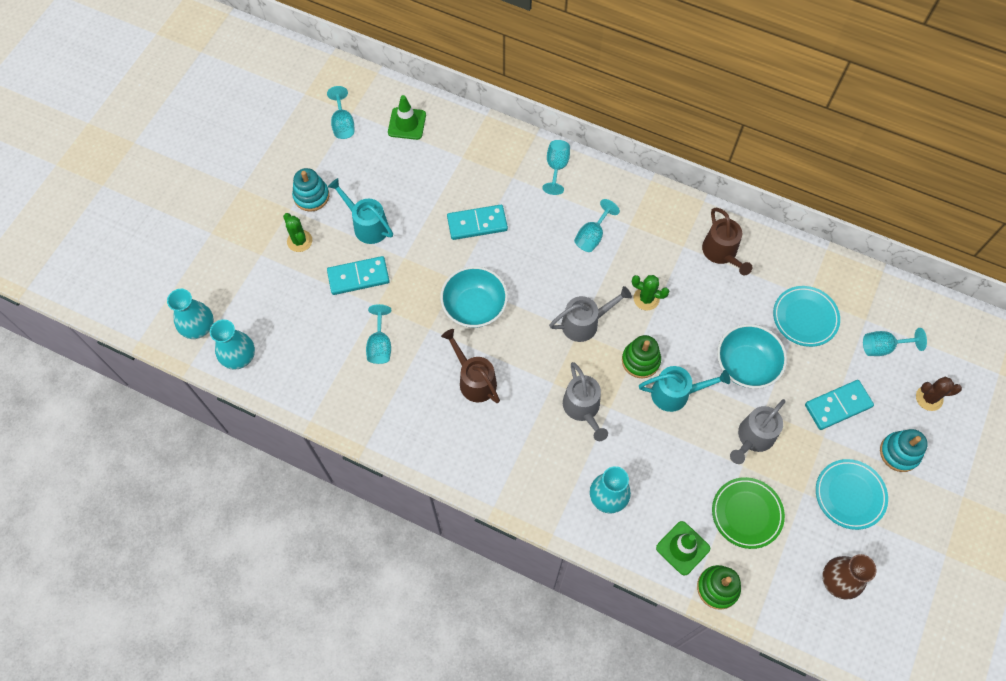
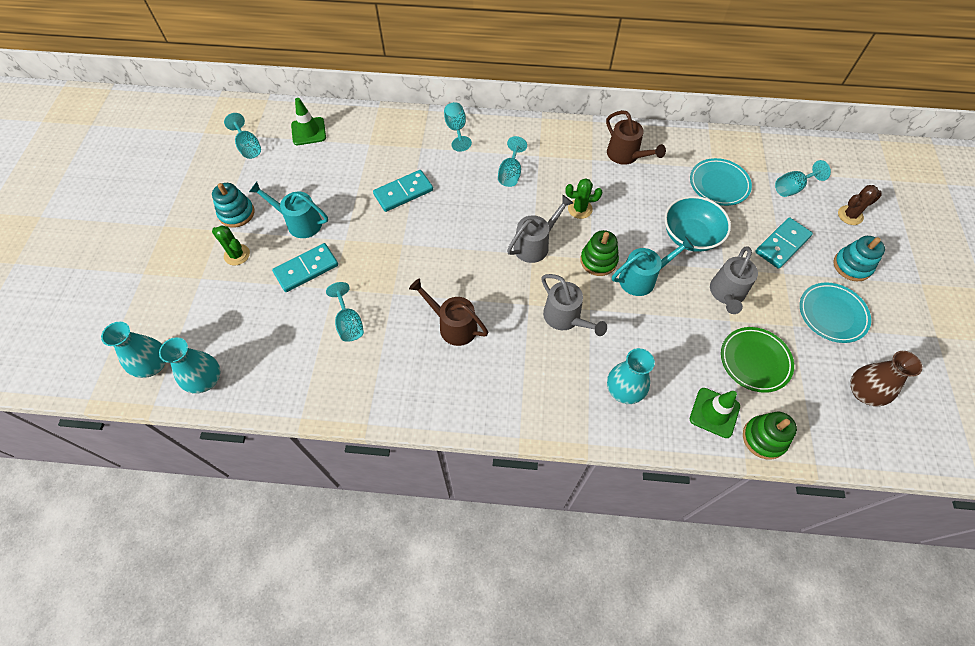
camera: 20 degrees left, 5 degrees down
turquoise bowl [440,266,508,328] -> none

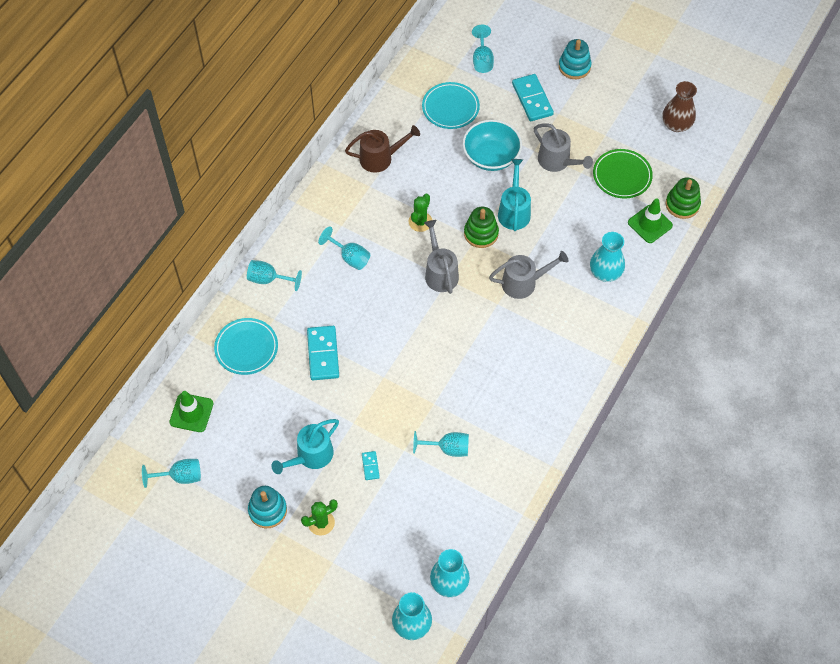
camera: 65 degrees left, 0 degrees up
turquoise domino [272,243,338,292] -> turquoise domino [362,451,380,480], size x0.49
brown watering can [409,279,488,346] -> none
turquoise plate [800,282,871,343] -> turquoise plate moved to [214,318,278,375]
brown cactus [838,185,882,225] -> none

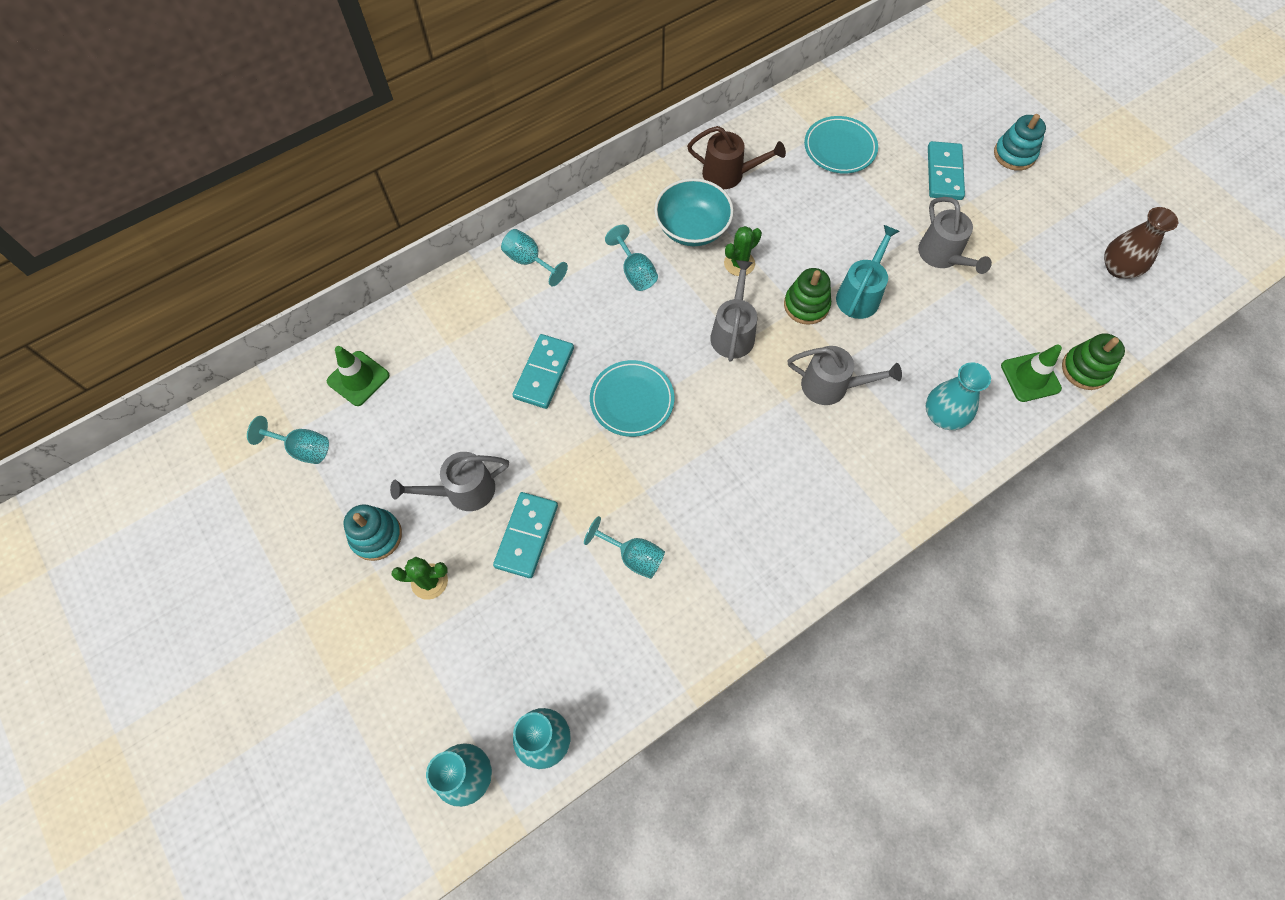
camera: 25 degrees right, 5 degrees up
turquoise plate [214,318,278,375] -> turquoise plate moved to [590,360,674,437]
turquoise watering can [271,419,339,474] -> grey watering can [390,452,509,511]
turquoise domino [362,451,380,480] -> turquoise domino [493,492,558,578], size x2.05
turquoise bowl [462,120,522,171] -> turquoise bowl moved to [654,178,734,246]
turquoise goblet [472,25,494,73] -> none
green plate [593,149,653,199] -> none

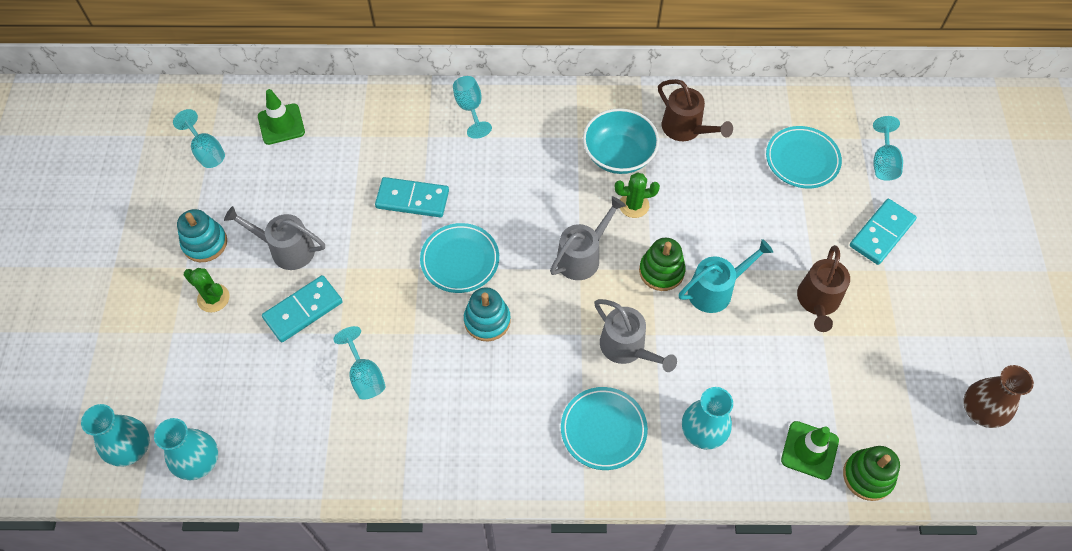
camera: 35 degrees right, 5 degrees down
turquoise domino [512,334,574,409] -> turquoise domino turned 45 degrees clockwise [375,177,449,217]
turquoise goblet [605,225,658,291] -> turquoise goblet moved to [873,116,903,181]
grey watering can [918,197,992,274] -> brown watering can [797,245,850,332]
turquoise stacking toy [994,114,1046,171] -> turquoise stacking toy moved to [464,287,511,341]
none -> turquoise plate [561,387,648,470]

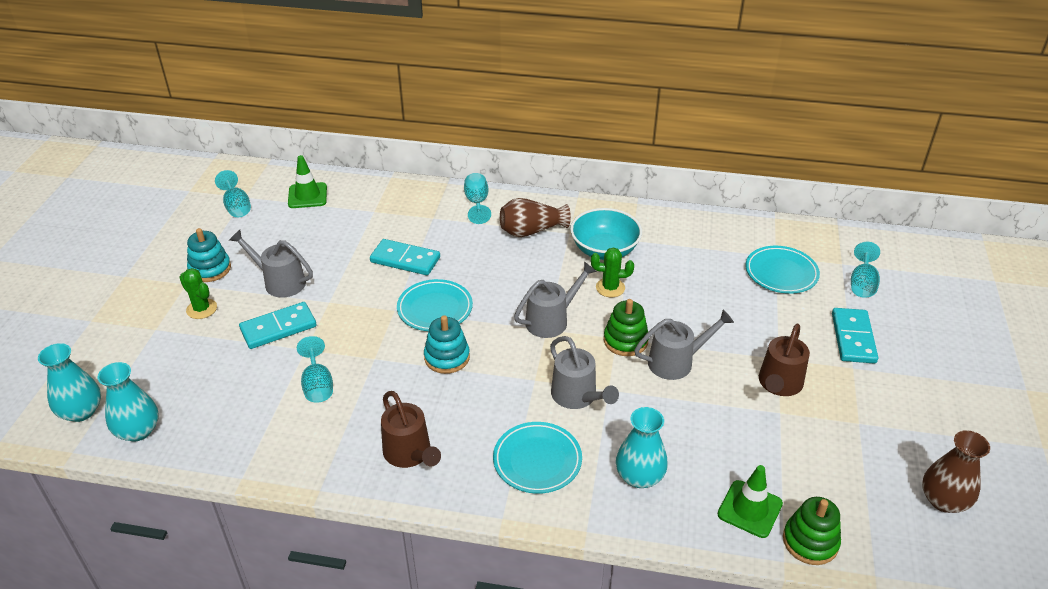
camera: 10 degrees right, 20 degrees down
brown watering can [658,79,733,141] -> brown watering can moved to [381,391,441,468]
turquoise watering can [678,239,773,313] -> grey watering can [634,310,734,380]
turquoise domino [850,199,917,265] -> turquoise domino turned 45 degrees counterclockwise [832,308,878,364]
none -> brown vase [500,198,571,237]

